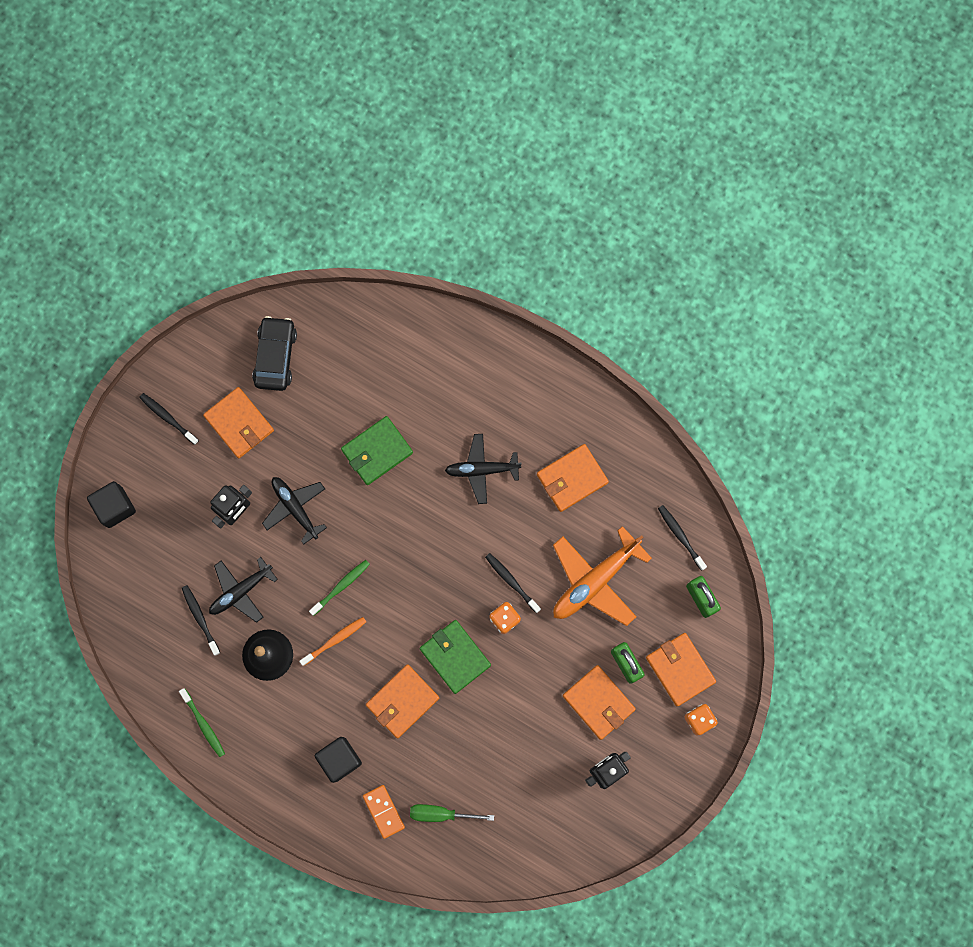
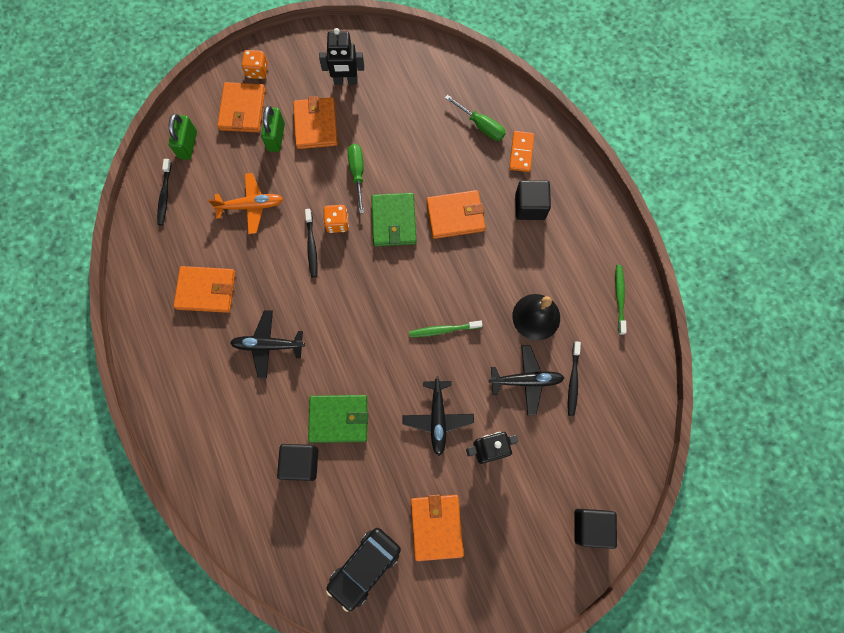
camera: 145 degrees left, 5 degrees down
black toothbrush [139,393,199,445] -> none
orange toothbrush [299,617,366,666] -> none
black plane [445,434,521,504] -> black plane turned 150 degrees clockwise [230,310,305,379]
orange plane [553,526,652,626] -> orange plane [208,173,283,234], size x0.66
none -> black cube [277,444,318,481]
none -> green screwdriver [348,144,364,214]

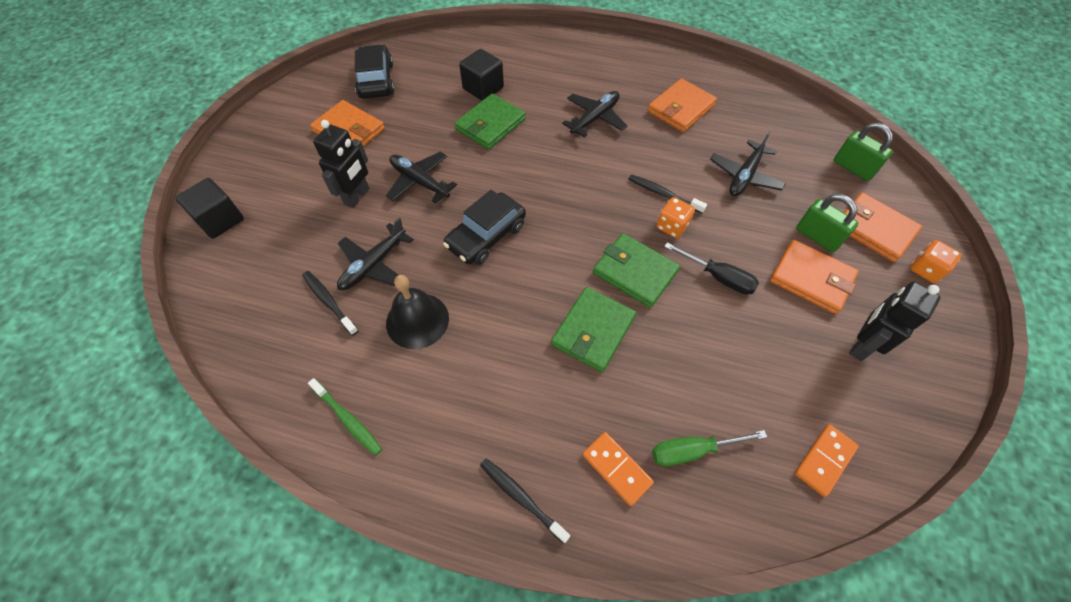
camera: 130 degrees right, 15 degrees down
black toothbrush [157,159,171,225] -> black toothbrush moved to [480,459,570,543]
orange plane [208,173,283,234] -> black plane [710,131,786,196]
green screwdriver [348,144,364,214] -> black screwdriver [664,243,759,295]
green toothbrush [409,321,482,337] -> black car [443,190,526,265]
orange wallet [426,190,485,239] -> green wallet [551,287,636,372]
black cube [515,180,551,220] -> none
none -> orange domino [795,424,859,497]

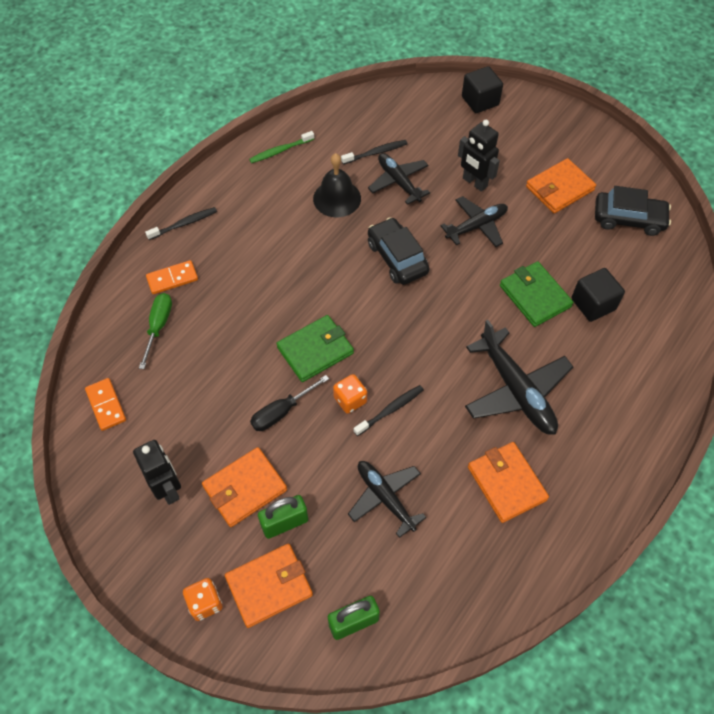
camera: 110 degrees right, 0 degrees up
green wallet [551,287,636,372] -> none
black plane [562,91,628,137] -> black plane [465,320,573,435], size x1.51

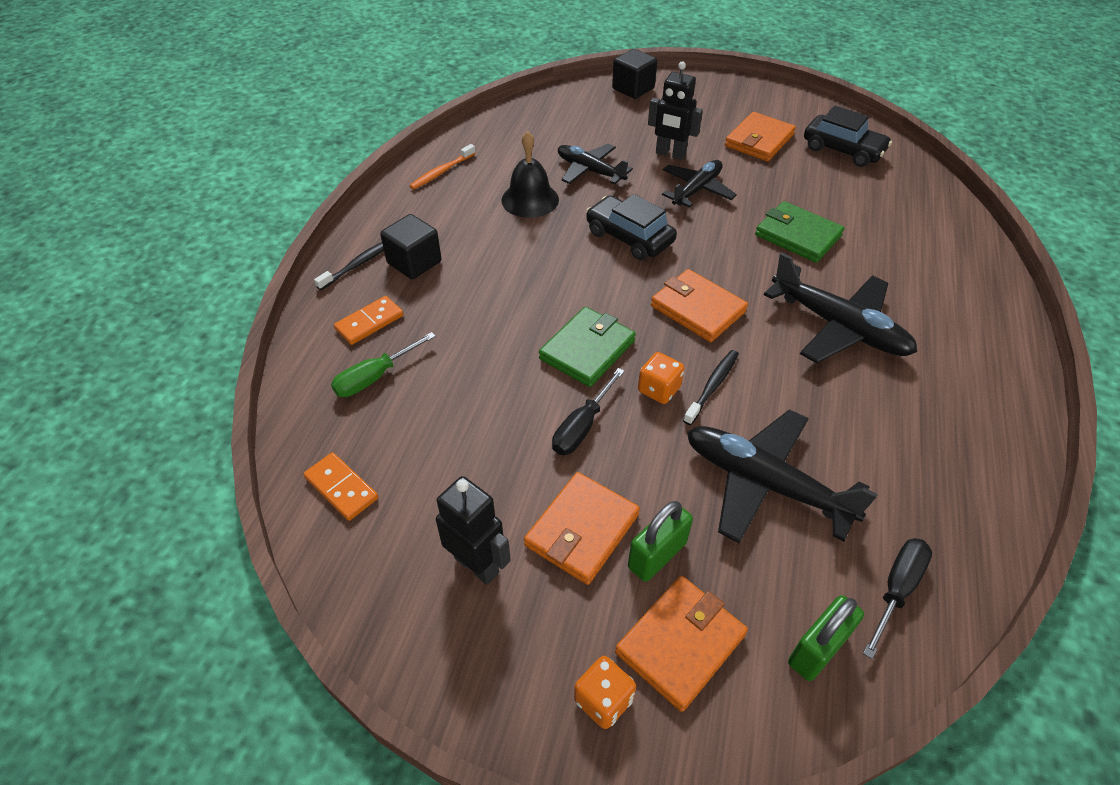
camera: 20 degrees left, 10 degrees down
green screwdriver [139,293,172,369] -> green screwdriver turned 120 degrees counterclockwise [331,332,436,397]
green toothbrush [249,131,314,163] -> orange toothbrush [409,144,476,190]
black toothbrush [341,140,407,164] -> none
black plane [348,461,426,538] -> black plane [687,409,878,543], size x1.51
orange wallet [468,442,549,523] -> orange wallet moved to [651,269,748,342]
black cube [572,268,625,322] -> black cube moved to [380,214,441,279]
black car [595,186,671,236] -> black car turned 45 degrees clockwise [804,106,892,167]
none -> black screwdriver [863,538,932,659]

